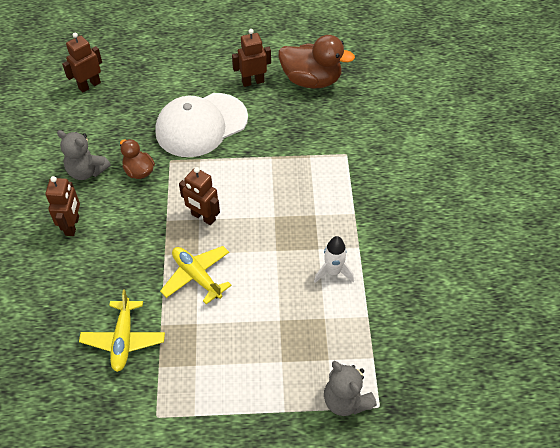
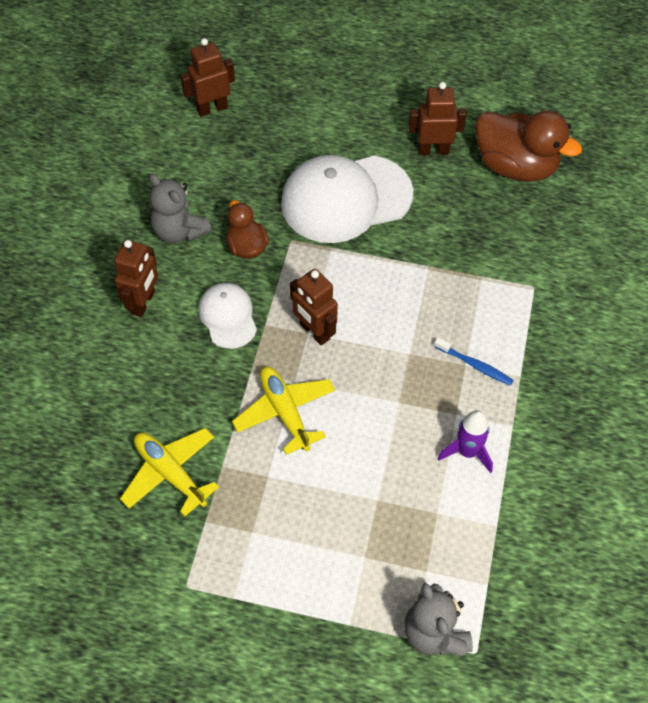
camera: 15 degrees right, 5 degrees up
yellow plane [79,289,165,372] -> yellow plane turned 120 degrees clockwise [120,428,219,516]
white rocket [314,236,354,283] -> purple rocket [437,410,493,473]
none -> white cap [198,283,257,349]
none -> blue toothbrush [434,338,514,386]

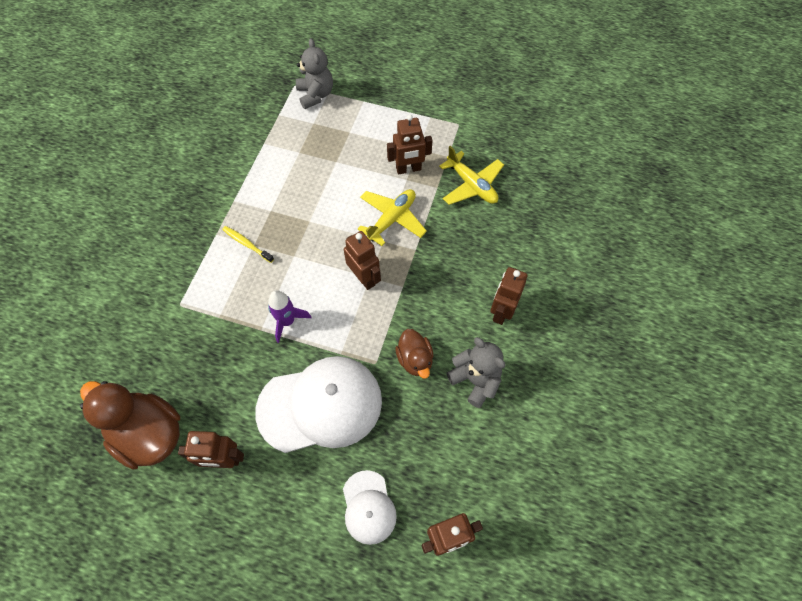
camera: 175 degrees left, 5 degrees up
white cap [198,283,257,349] -> white cap moved to [343,470,397,545]
yellow plane [232,367,335,455] -> yellow plane turned 120 degrees counterclockwise [358,189,427,246]
blue toothbrush [434,338,514,386] -> yellow toothbrush [222,226,274,263]
purple rocket [437,410,493,473] -> purple rocket moved to [268,290,311,343]
none -> brown robot [387,114,433,174]

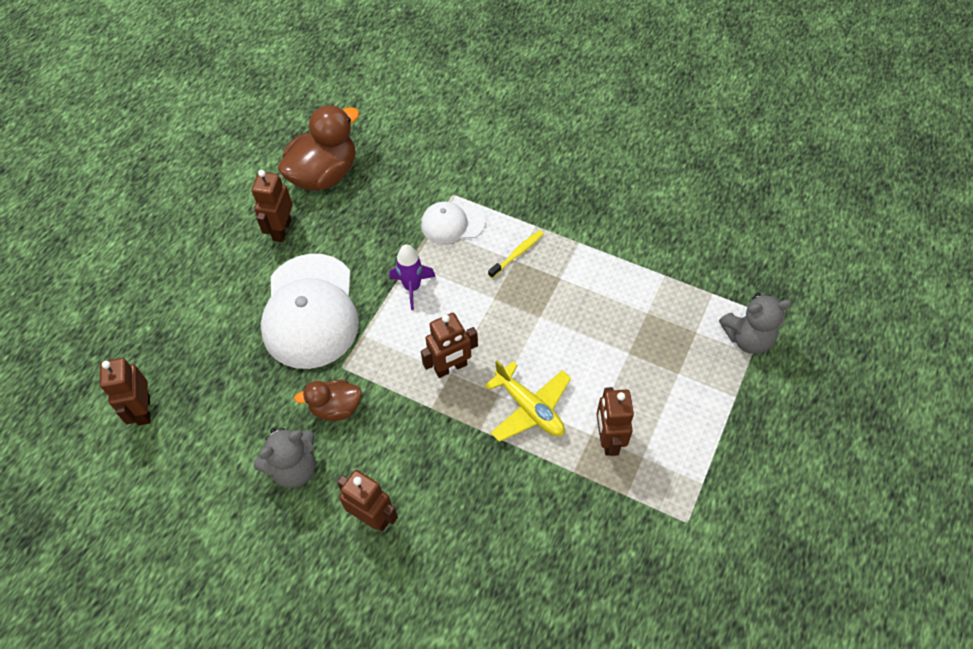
camera: 100 degrees right, 5 degrees down
white cap [343,470,397,545] -> white cap moved to [421,202,486,244]
yellow plane [439,146,504,205] -> none

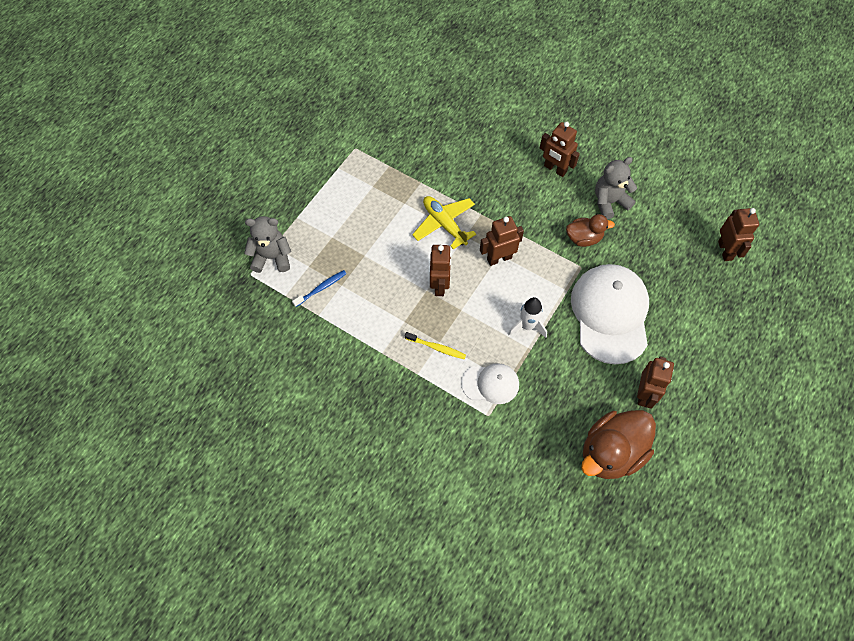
camera: 175 degrees left, 5 degrees up
purple rocket [389,244,436,310] -> white rocket [508,297,547,338]
yellow toothbrush [488,230,544,278] -> yellow toothbrush turned 120 degrees counterclockwise [405,332,466,359]
brown robot [597,387,634,456] -> brown robot moved to [430,245,451,296]
none -> blue toothbrush [292,270,346,307]

